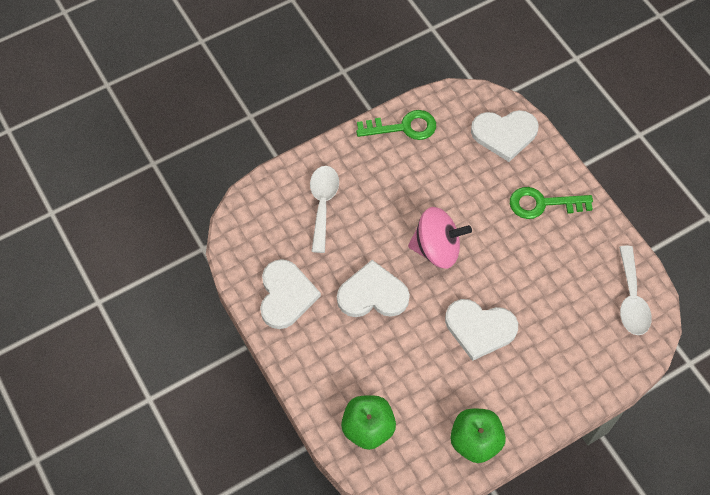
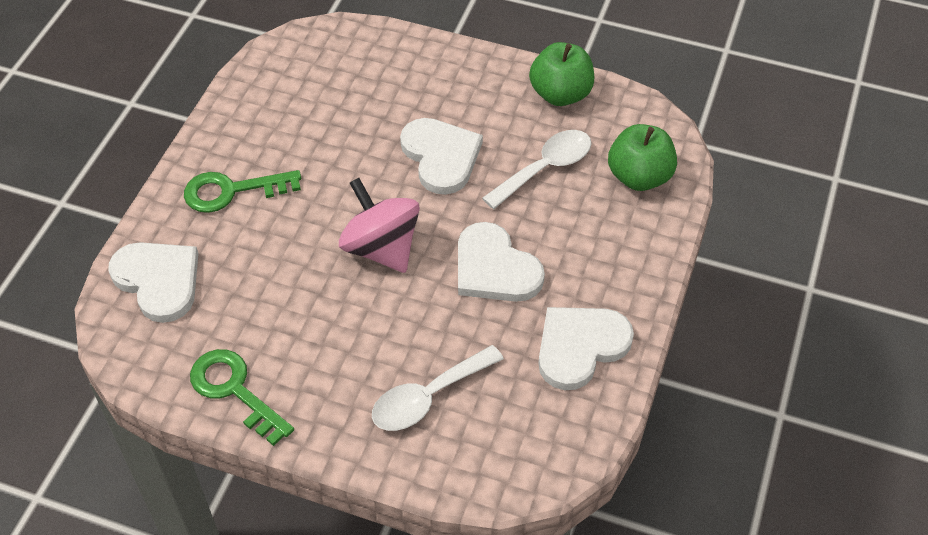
camera: 130 degrees left, 10 degrees down
green key [510,187,593,219] -> green key turned 120 degrees clockwise [184,170,301,213]
white spoon [619,246,652,335] -> white spoon moved to [482,130,592,209]

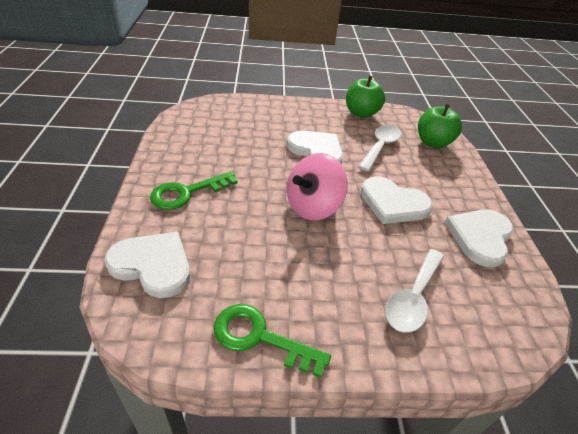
camera: 25 degrees left, 10 degrees down
pink spinning top [339,178,420,273] -> pink spinning top turned 75 degrees counterclockwise [287,153,348,220]

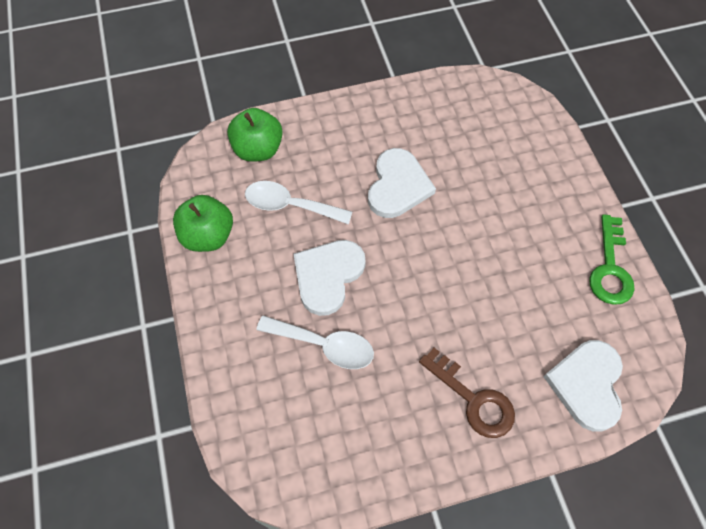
camera: 100 degrees left, 20 degrees up
green key [150,171,238,210] -> brown key [419,348,515,438]
pink spinning top [287,153,348,220] -> none
white spoon [385,249,444,333] -> white spoon moved to [256,316,374,369]
white heart [445,209,514,267] -> none

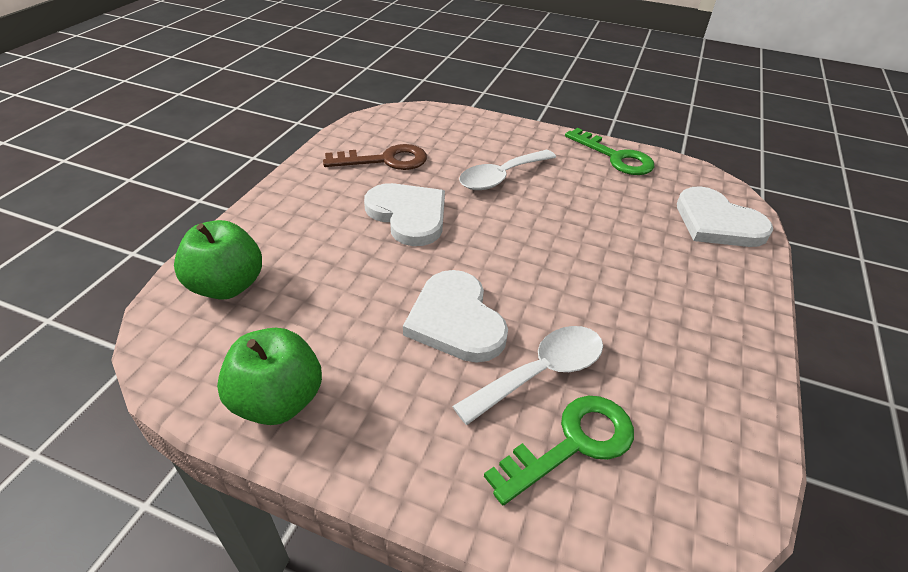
camera: 55 degrees left, 20 degrees down
white spoon [245,181,352,225] -> white spoon moved to [459,150,556,190]
brown key [419,348,515,438] -> brown key moved to [323,144,427,170]
none -> green key [484,396,634,505]

